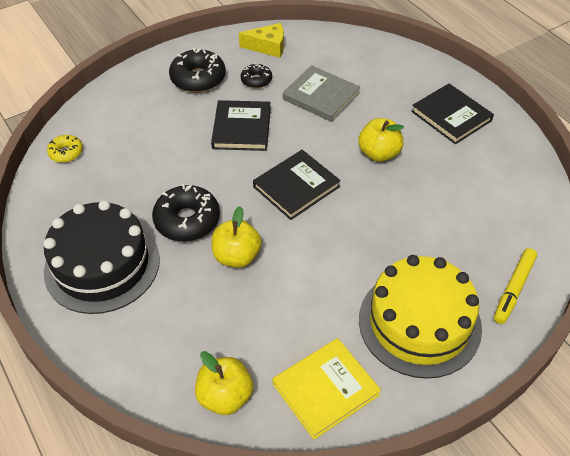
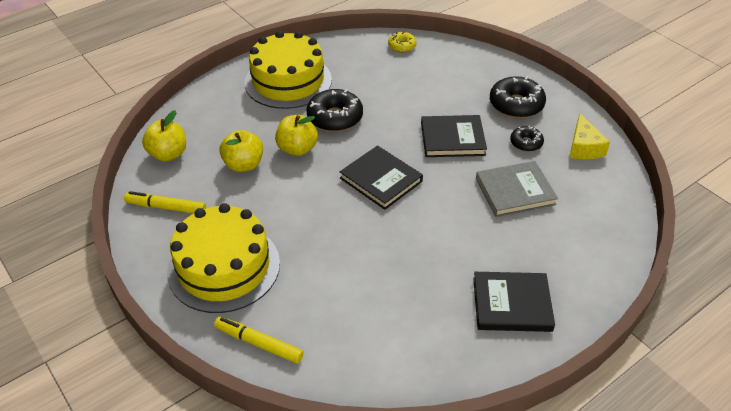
camera: 85 degrees right, 5 degrees down
black cake [44,200,160,314] -> yellow cake [245,31,332,109]
yellow book [273,338,381,440] -> yellow marker [124,191,206,214]
grey book [283,65,360,122] -> grey book turned 45 degrees clockwise [476,161,558,217]
yellow apple [358,118,404,162] -> yellow apple moved to [220,130,263,172]
black book [411,83,494,144] -> black book turned 45 degrees clockwise [473,272,555,332]

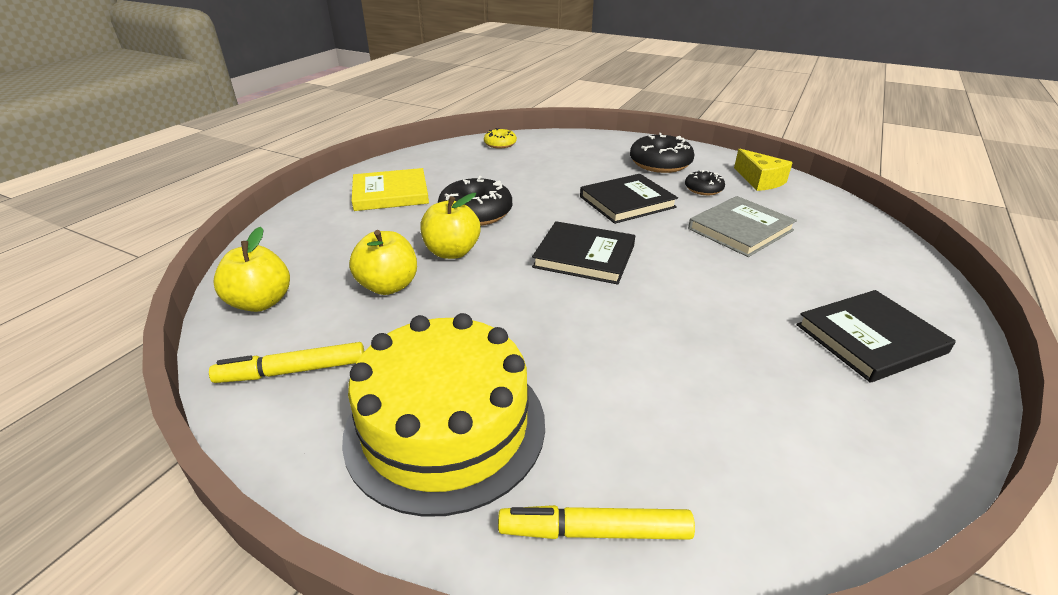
camera: 25 degrees left, 10 degrees down
yellow cake [245,31,332,109] -> yellow book [352,168,429,211]

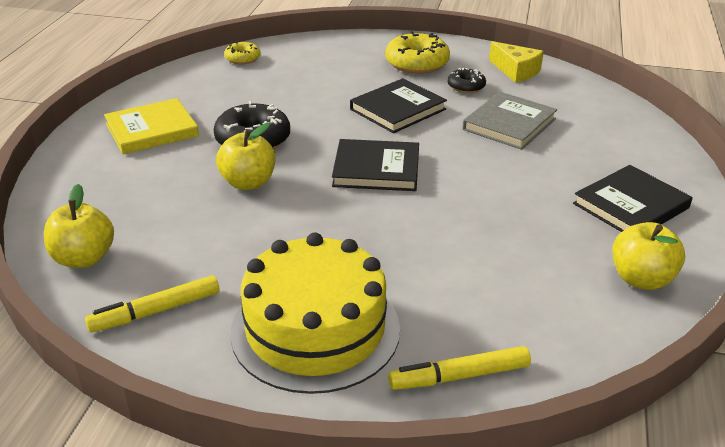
camera: 15 degrees left, 0 degrees up
yellow apple [349,230,417,295] -> yellow apple moved to [612,222,685,290]
black donut [630,133,694,173] -> yellow donut [385,31,450,74]

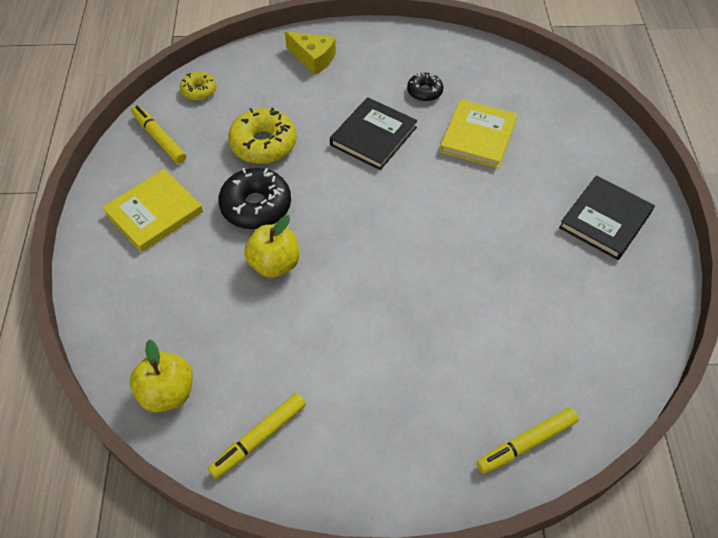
camera: 15 degrees left, 20 degrees up
yellow cake [230,233,400,394] -> none
black book [332,139,419,191] -> none
yellow donut [385,31,450,74] -> yellow donut moved to [228,108,297,164]
grey book [463,92,557,150] -> yellow book [440,99,518,169]
yellow cheese [489,41,544,83] -> yellow cheese moved to [285,32,336,75]
yellow apple [612,222,685,290] -> none
none -> yellow marker [131,105,186,164]

